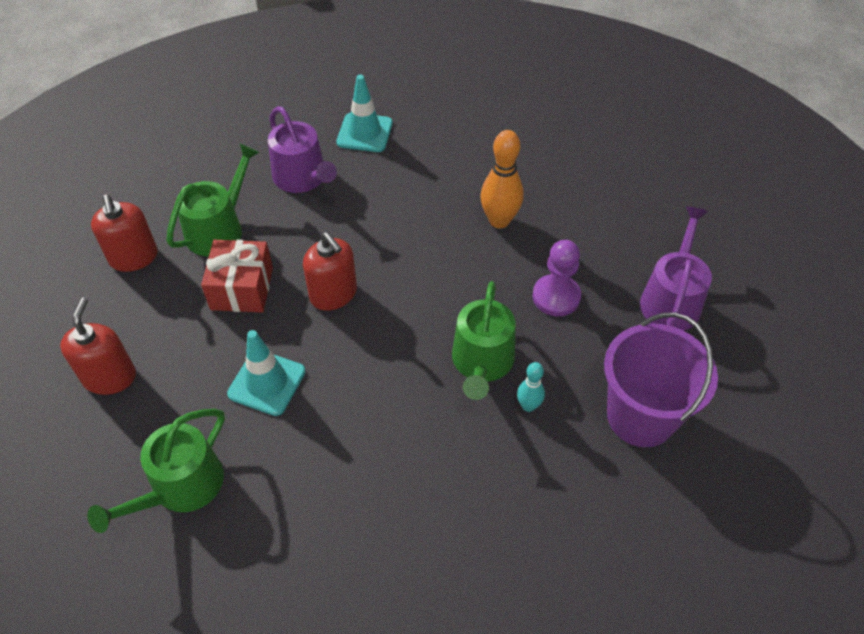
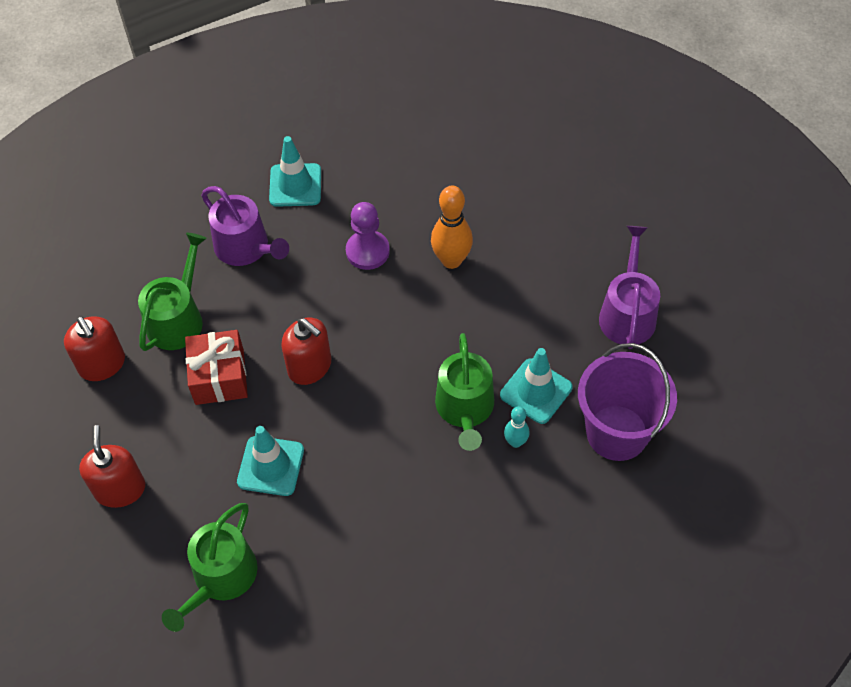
camera: 10 degrees left, 5 degrees up
purple pawn [532,240,581,316] -> purple pawn moved to [346,202,390,270]
none -> turquoise traffic cone [500,348,573,424]

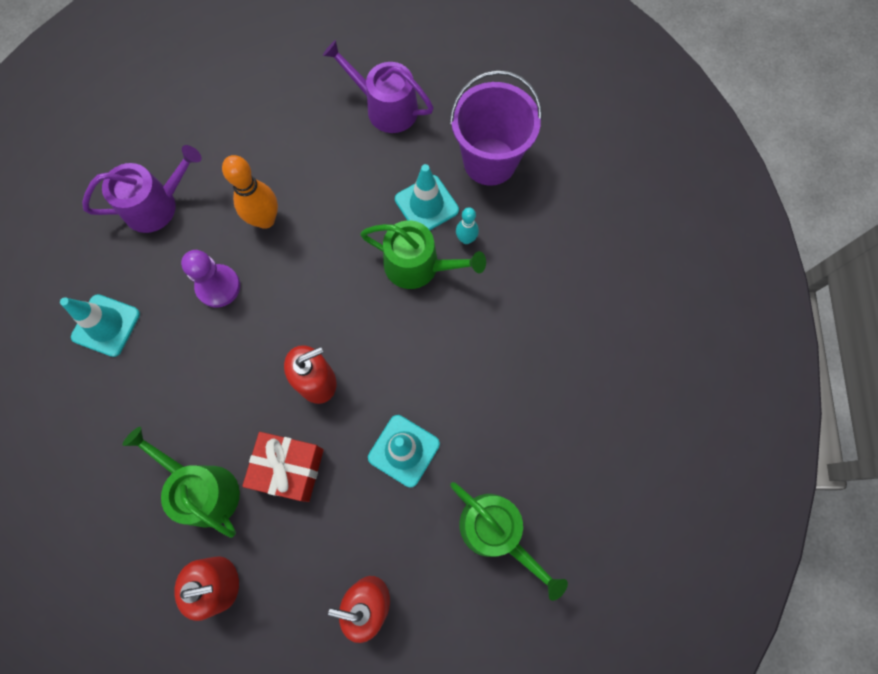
camera: 70 degrees left, 15 degrees up
purple watering can [201,186,289,266] -> purple watering can moved to [82,145,202,233]

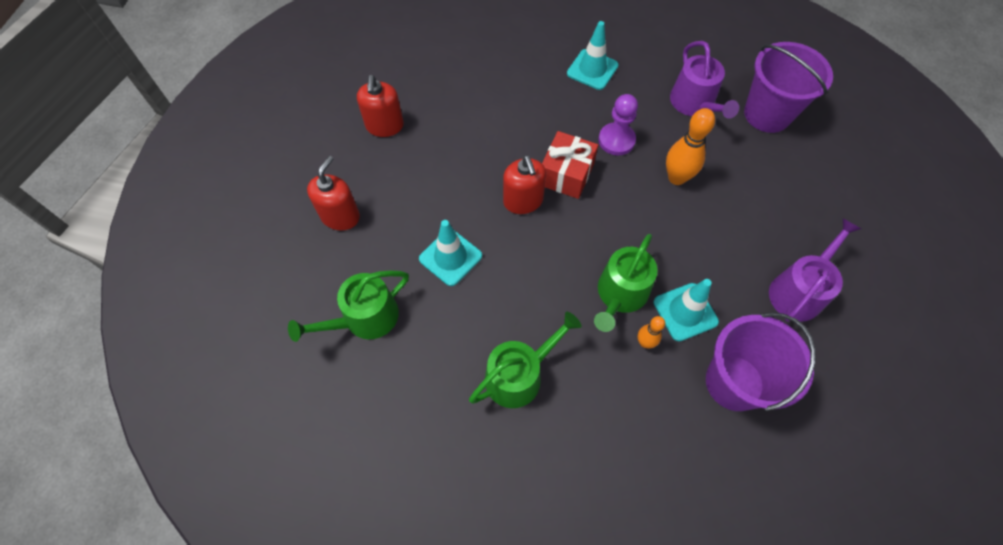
camera: 100 degrees right, 10 degrees down
green watering can [123,427,240,538] -> green watering can moved to [469,312,582,408]
red gift [242,432,324,502] -> red gift moved to [542,131,598,199]
turquoise bowling pin [456,207,479,244] -> orange bowling pin [638,316,665,348]
none -> purple bucket [744,42,833,133]

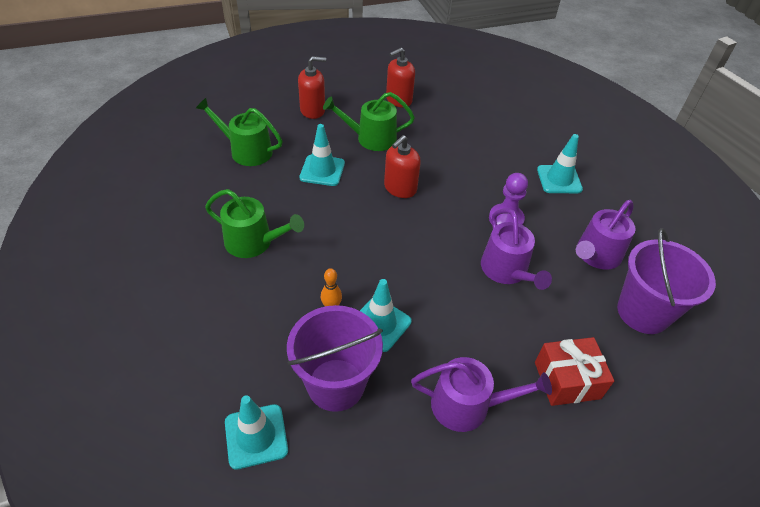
camera: 55 degrees right, 15 degrees down
red gift [542,131,598,199] -> red gift moved to [535,337,614,406]
green watering can [594,234,658,332] -> green watering can moved to [323,92,415,151]
orange bowling pin [666,108,715,185] -> purple watering can [481,208,552,290]
none -> turquoise traffic cone [225,395,288,470]

